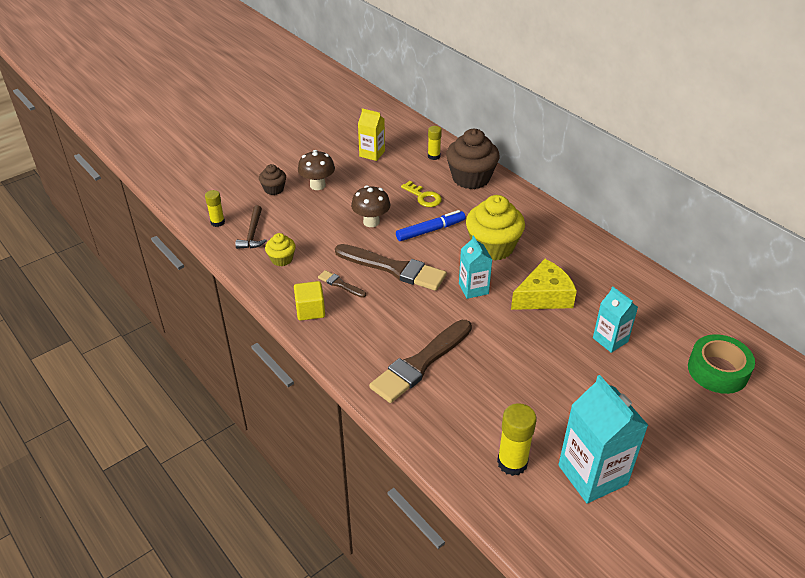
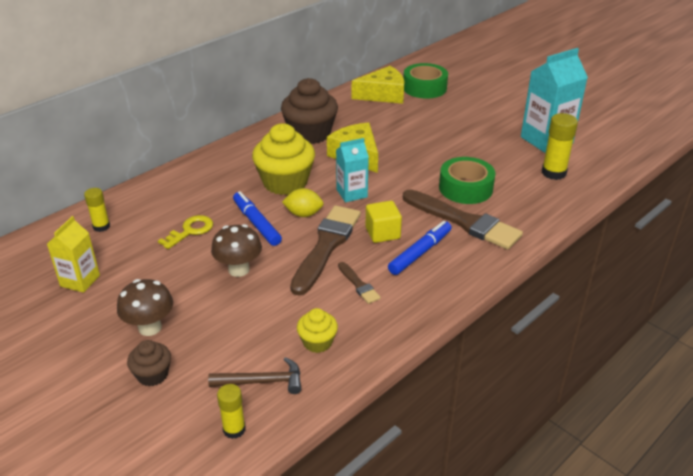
camera: 95 degrees left, 5 degrees down
yellow cube [294,281,325,321] -> yellow cube moved to [366,201,402,243]
brown brush [318,270,366,298] -> brown brush turned 60 degrees counterclockwise [338,262,381,304]
brown cupcake [446,129,500,189] -> brown cupcake moved to [281,78,338,144]
turquoise carton [593,286,638,353] -> none
none -> yellow lemon [282,188,324,217]
none -> yellow cheese [352,66,404,104]
none -> blue marker [388,221,452,275]
none -> green tape [439,157,495,204]

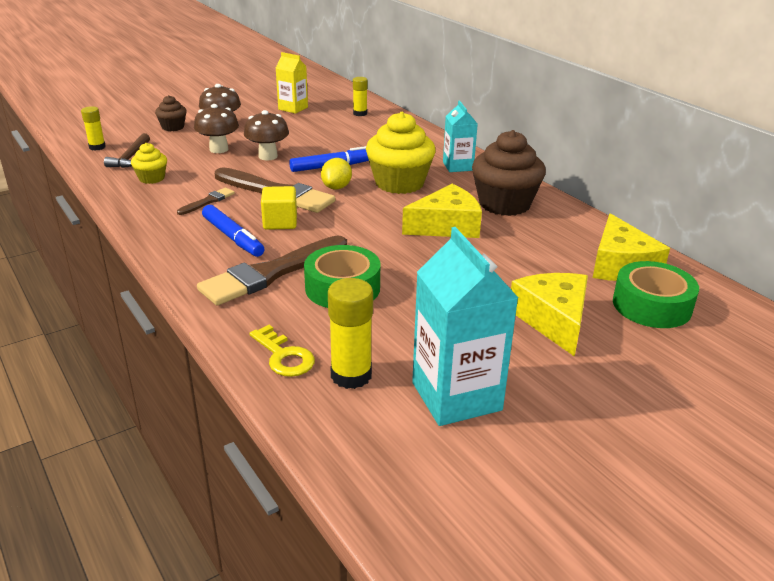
camera: 100 degrees right, 5 degrees down
yellow key [158,215,213,249] -> yellow key moved to [249,325,315,377]
turquoise carton [336,138,369,202] -> turquoise carton moved to [443,100,478,172]
brown brush [338,262,381,304] -> brown brush turned 150 degrees clockwise [177,188,235,215]
none -> brown mushroom [194,104,239,153]
none -> yellow cheese [511,273,588,357]

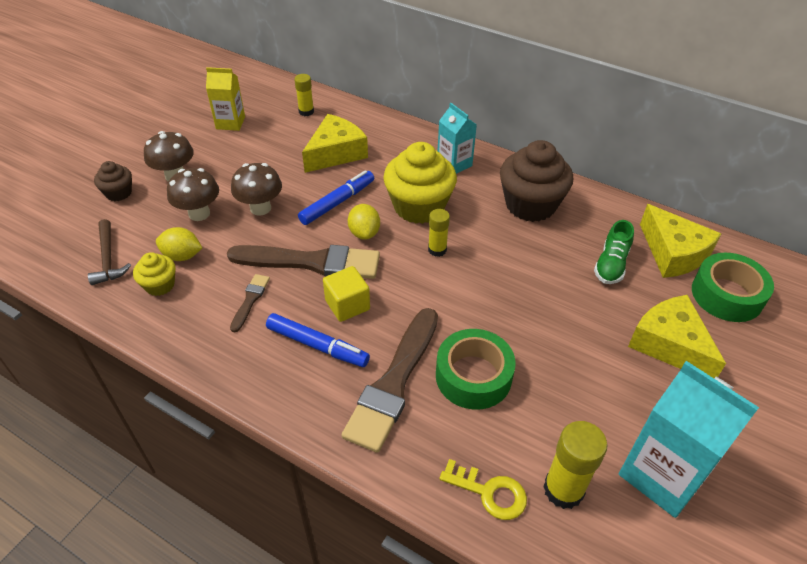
camera: 25 degrees left, 15 degrees up
yellow glue stick [81,106,106,151] -> yellow glue stick moved to [428,209,450,257]
yellow cheese [402,184,482,238] -> yellow cheese moved to [302,114,368,173]
none -> yellow lemon [156,227,202,261]
none -> green shoe [594,220,634,284]

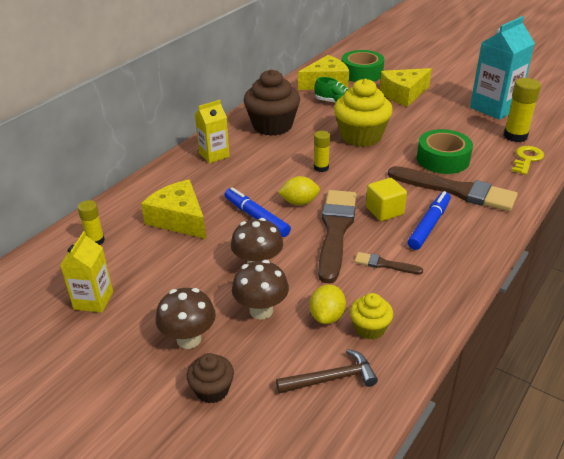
camera: 85 degrees left, 10 degrees down
yellow cupcake [383,142,457,224] -> yellow cupcake moved to [334,79,393,147]
turquoise carton [438,103,477,174] -> yellow carton [195,100,230,163]

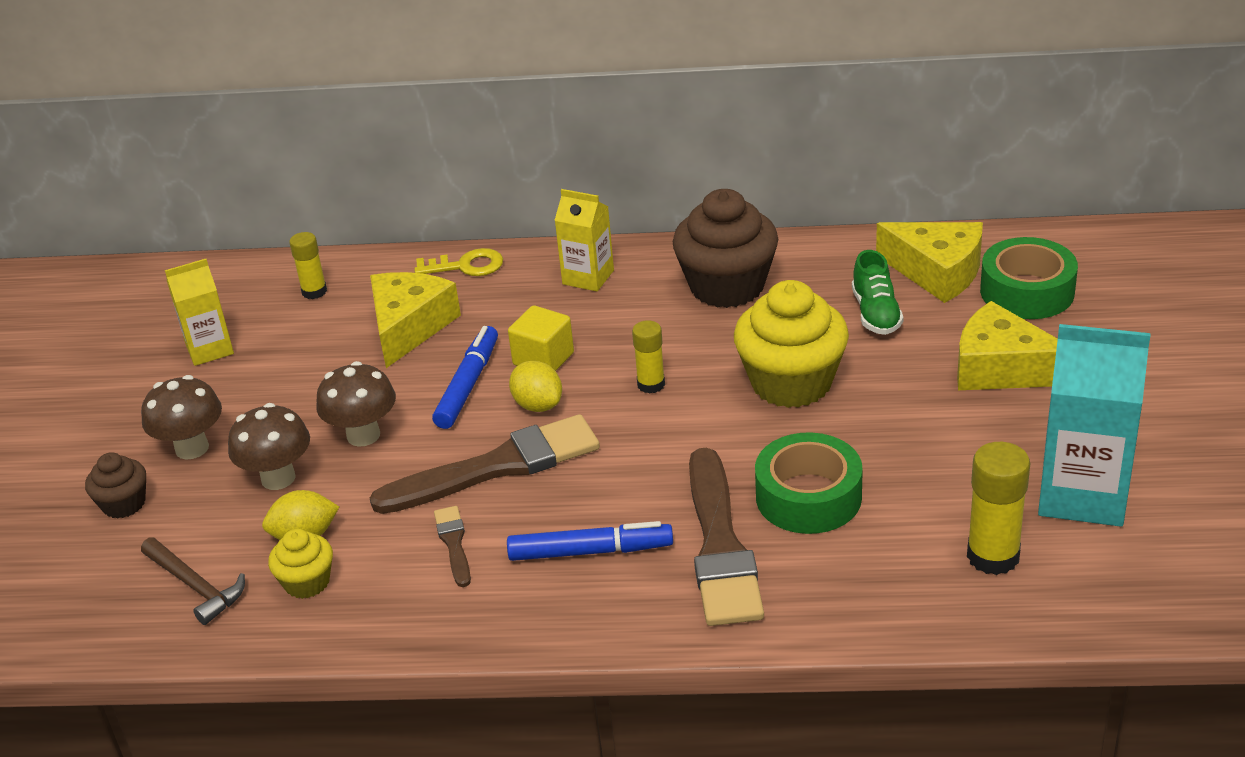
camera: 60 degrees right, 0 degrees up
yellow cube [366,178,407,221] -> yellow cube moved to [508,306,574,371]
yellow key [512,146,544,175] -> yellow key moved to [414,248,503,276]

